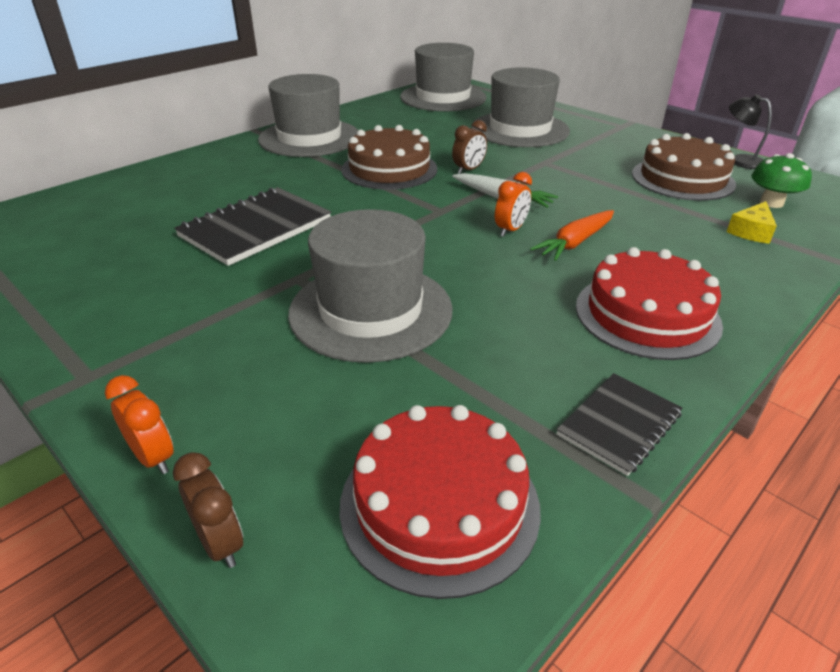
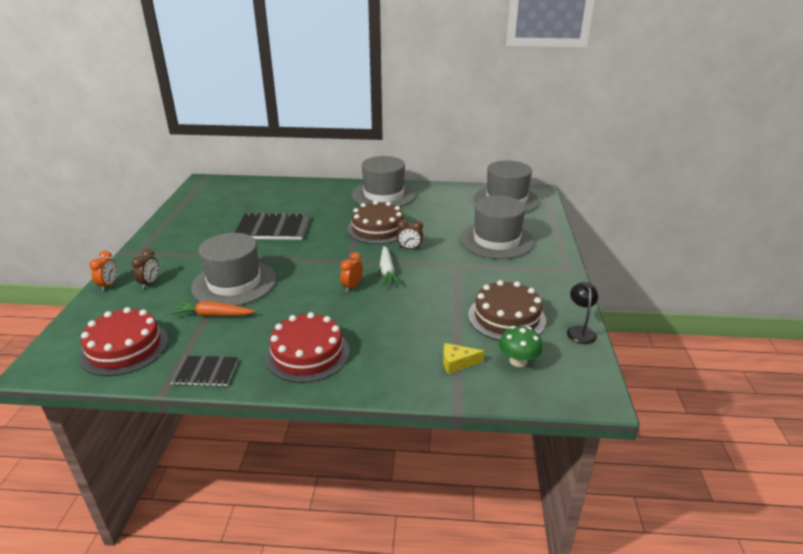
camera: 50 degrees right, 5 degrees down
brown clock [173,452,243,568] -> brown clock moved to [132,249,159,289]
orange clock [495,172,532,237] -> orange clock turned 120 degrees clockwise [340,252,363,292]
orange carrot [530,210,614,261] -> orange carrot moved to [171,301,255,316]

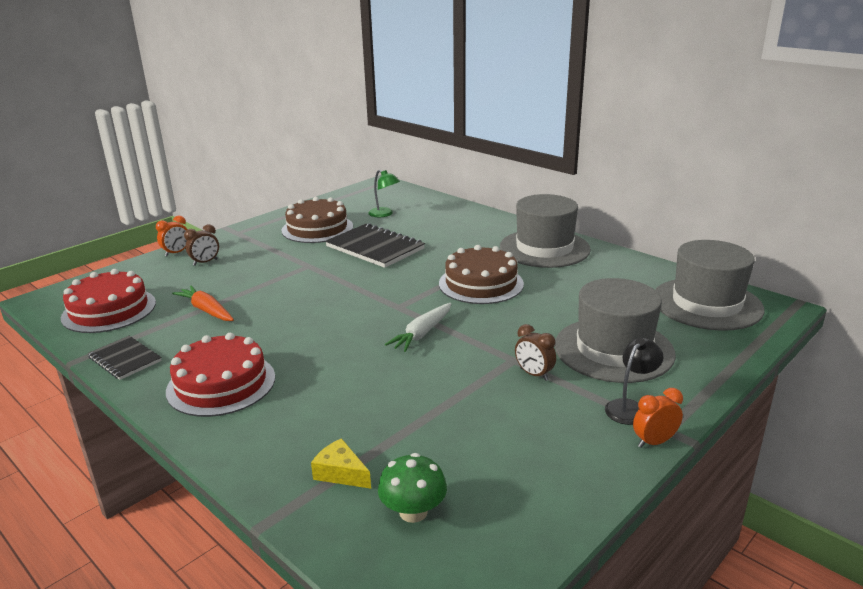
camera: 40 degrees right, 5 degrees down
grey hat [191,233,276,306] -> none
orange clock [340,252,363,292] -> orange clock moved to [633,388,683,448]
brown clock [397,220,423,249] -> brown clock moved to [515,324,556,381]
brown cake [468,280,546,341] -> brown cake moved to [281,197,353,243]
black lamp [567,282,598,344] -> black lamp moved to [605,338,663,425]
none -> green lamp [368,170,400,217]

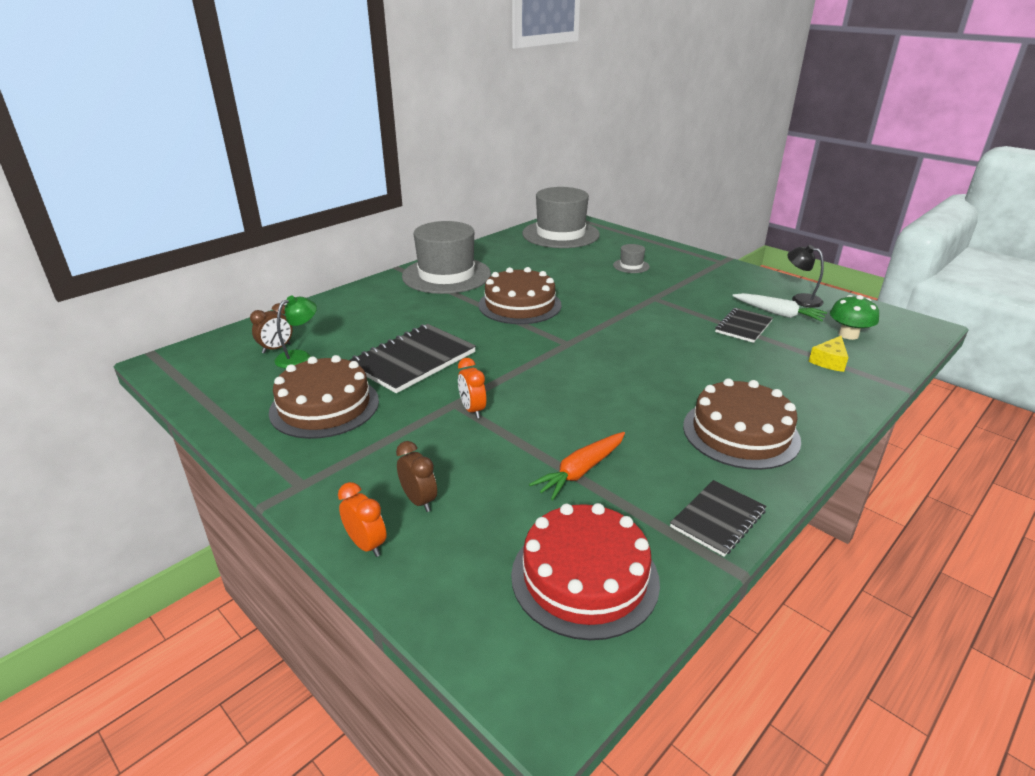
camera: 90 degrees left, 5 degrees up
red cake [166,333,275,417] -> brown cake [683,378,801,470]
white carrot [385,303,451,352] -> white carrot moved to [732,293,827,321]
brown clock [515,324,556,381] -> brown clock moved to [250,303,293,354]
grey hat [555,278,676,383] -> grey hat [613,244,650,273], size x0.42
black lamp [605,338,663,425] -> black lamp moved to [787,245,824,308]
orange clock [633,388,683,448] -> orange clock moved to [458,358,486,418]
none -> black notebook [715,308,773,343]

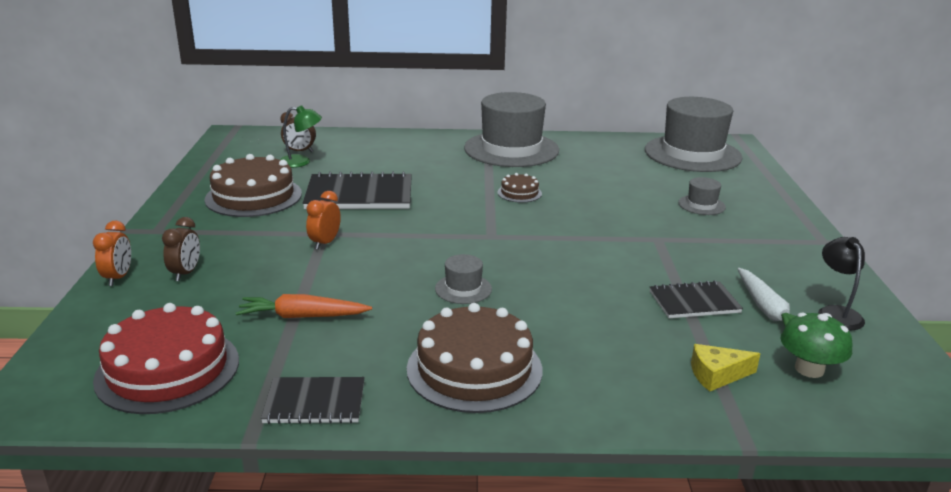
camera: 45 degrees right, 5 degrees down
brown cake [479,267,562,324] -> brown cake [498,173,542,203], size x0.48
none -> grey hat [435,254,492,304]

